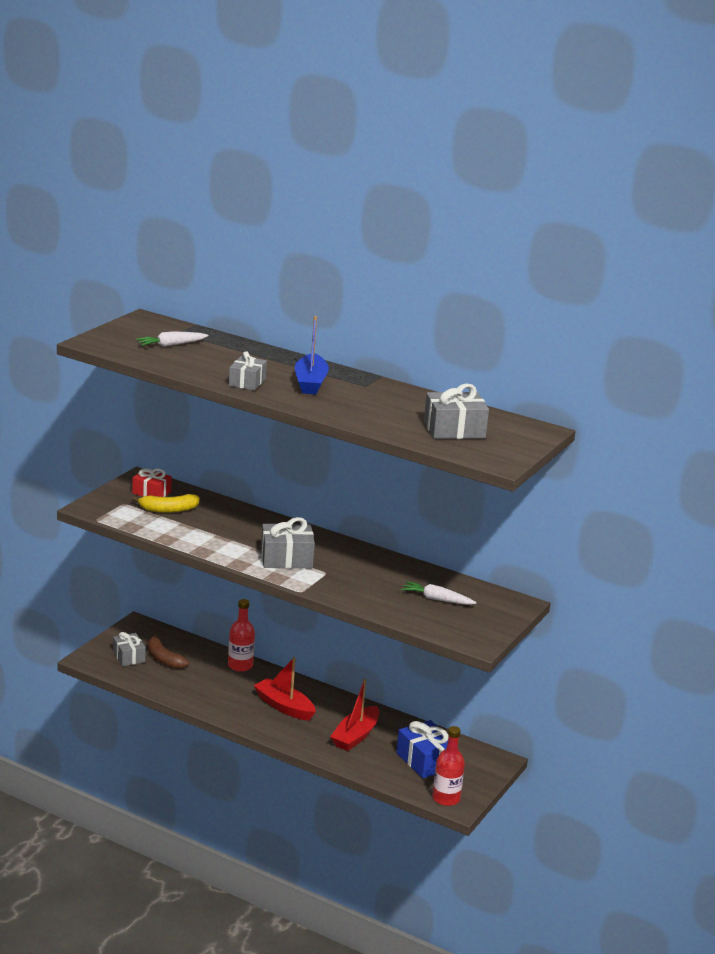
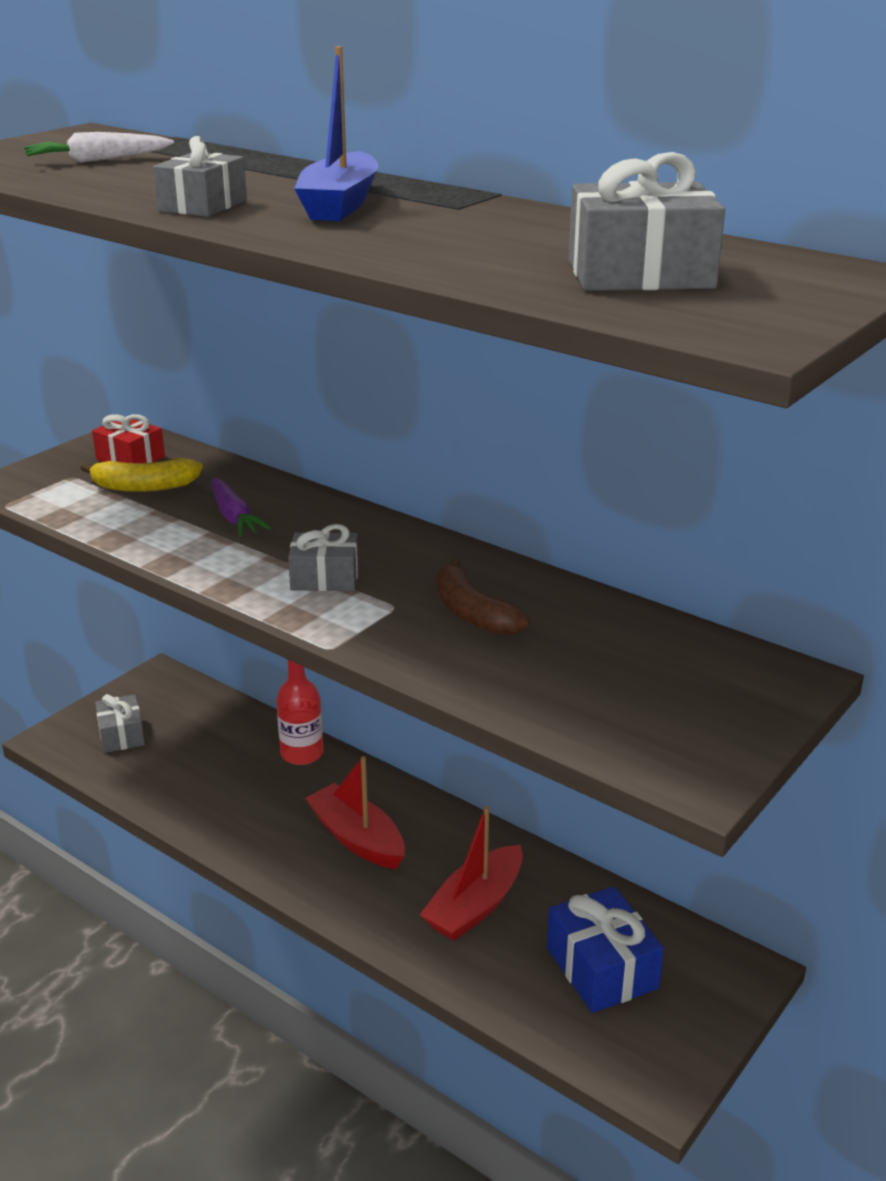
camera: 10 degrees right, 5 degrees up
brown banana [147,633,189,669] -> brown banana moved to [437,558,529,635]
grey gift [261,517,315,569] -> grey gift [288,524,359,591], size x0.66
white carrot [401,581,477,605] -> none
red bottle [432,726,465,806] -> none
none -> purple carrot [212,478,271,536]

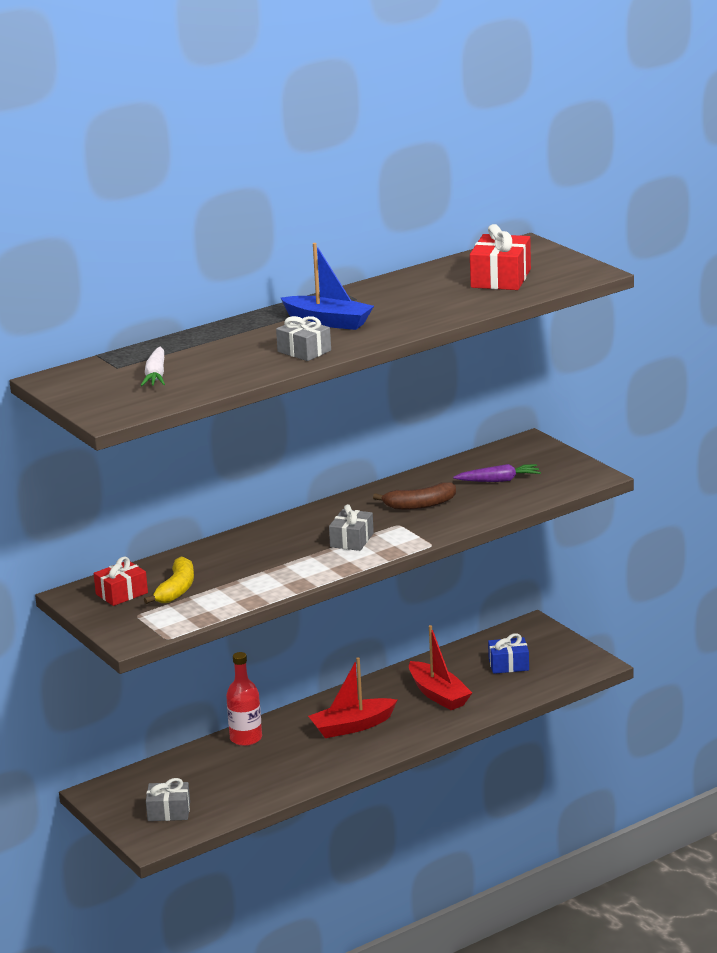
camera: 70 degrees left, 5 degrees down
purple carrot [212,478,271,536] -> purple carrot moved to [453,464,541,482]
blue gift [547,886,664,1013] -> blue gift [488,633,529,674], size x0.66
grey gift [569,152,725,291] -> red gift [470,224,531,290]

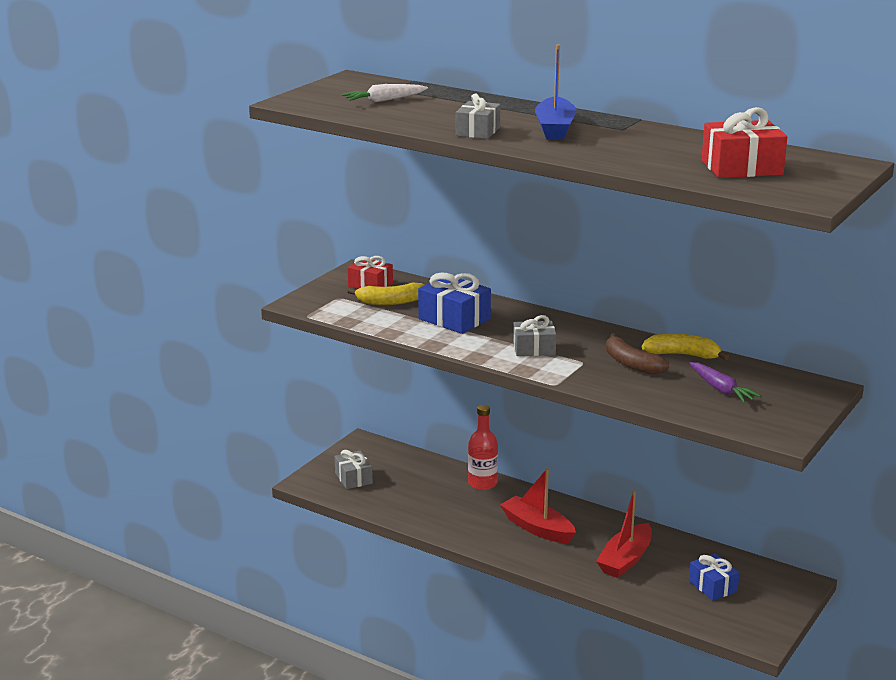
camera: 65 degrees right, 0 degrees up
none -> blue gift [418,272,491,334]
none -> yellow banana [642,333,729,360]

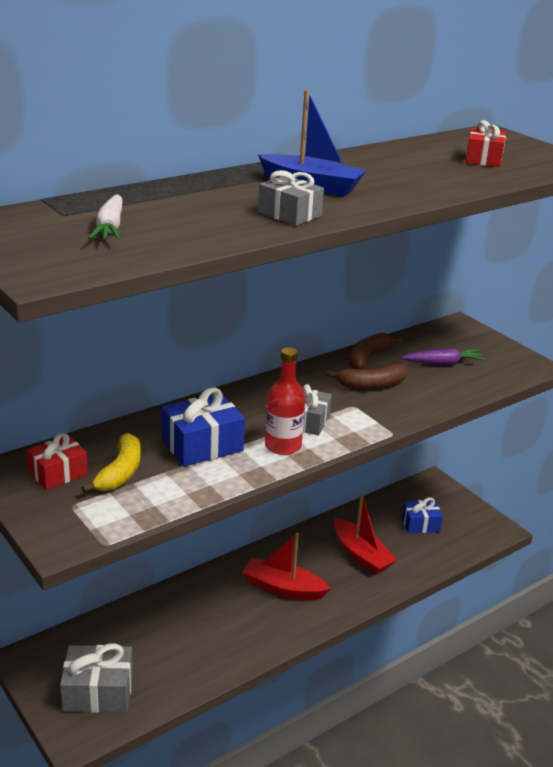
camera: 70 degrees left, 5 degrees up
grey gift [334,450,373,489] -> grey gift [60,643,133,713], size x1.51
red bottle [468,405,498,490] -> red bottle moved to [265,347,305,455]
red boat [500,468,576,543] -> red boat turned 45 degrees clockwise [242,533,331,600]
yellow banana [642,333,729,360] -> brown banana [349,333,403,369]
red gift [702,107,787,178] -> red gift [466,120,506,167], size x0.66

